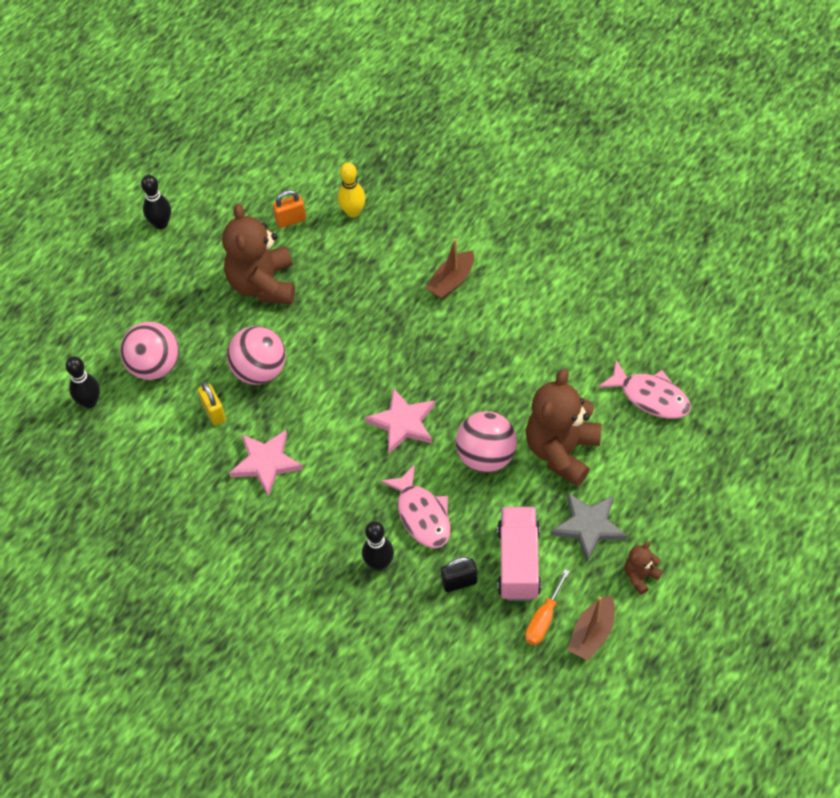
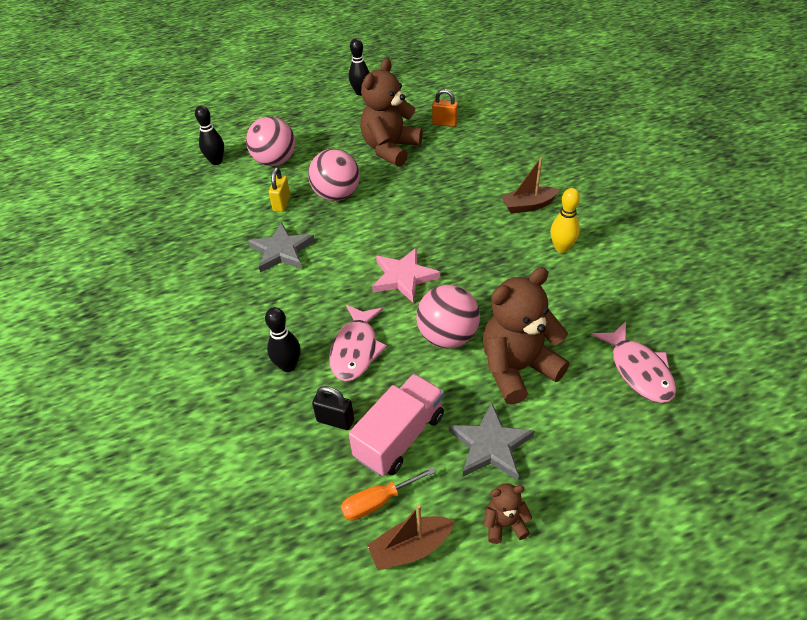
camera: 35 degrees right, 10 degrees down
pink star [229,430,303,496] -> grey star [248,222,315,273]
yellow bowling pin [338,162,366,217] -> yellow bowling pin moved to [550,188,580,253]

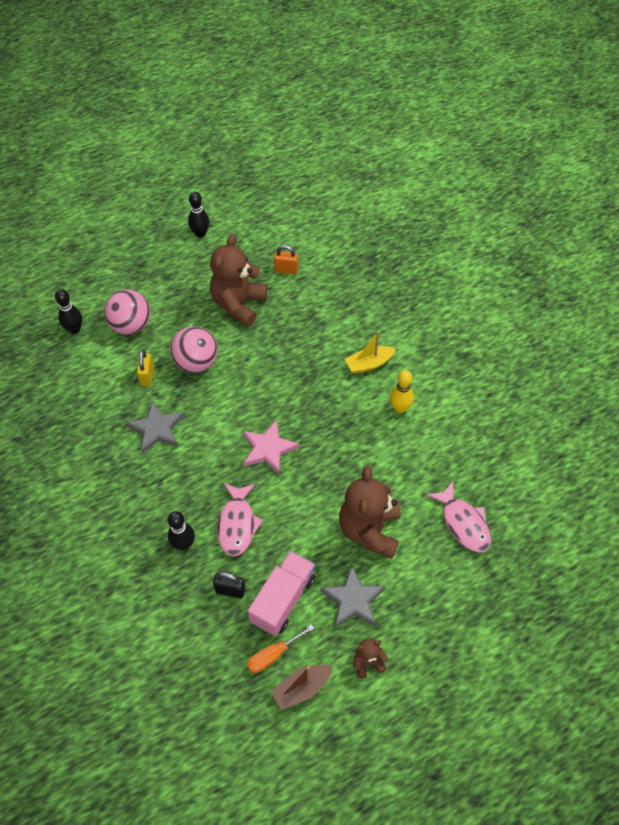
camera: 10 degrees left, 10 degrees up
pink ball [416,285,480,348] -> none
brown teddy bear [483,267,569,405] -> brown teddy bear turned 45 degrees counterclockwise [339,466,401,559]
brown boat [501,157,560,214] -> yellow boat [345,331,396,374]

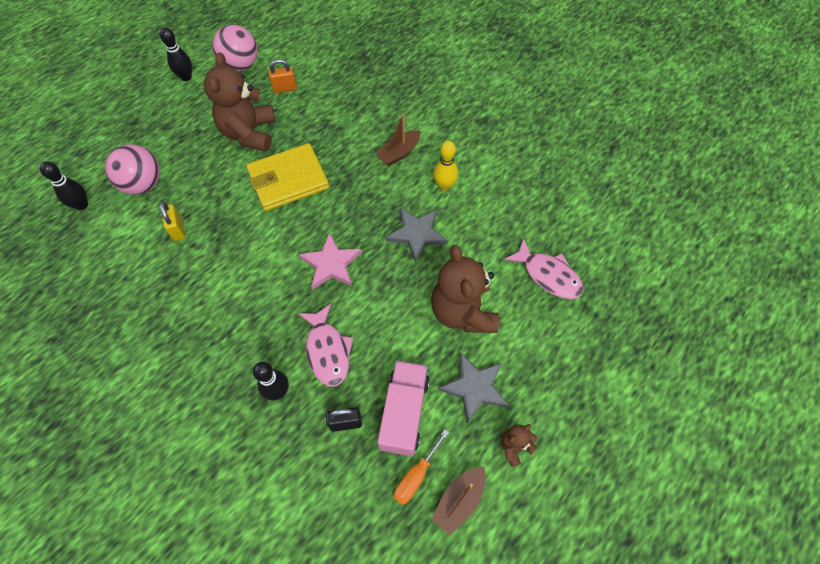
camera: 20 degrees left, 5 degrees up
grey star [126,401,185,454] -> grey star moved to [386,208,448,262]
pink ball [170,326,217,373] -> pink ball moved to [212,24,258,72]
yellow boat [345,331,396,374] -> brown boat [376,113,420,166]
none -> yellow wallet [246,143,329,211]

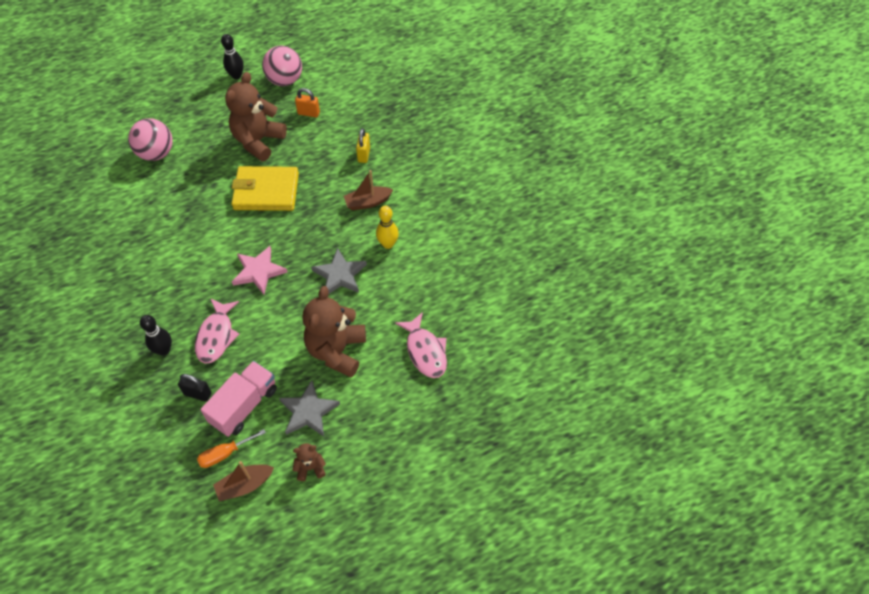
camera: 25 degrees right, 5 degrees down
black bowling pin [40,161,88,210] -> none
yellow padlock [160,202,185,241] -> yellow padlock moved to [356,128,370,163]

